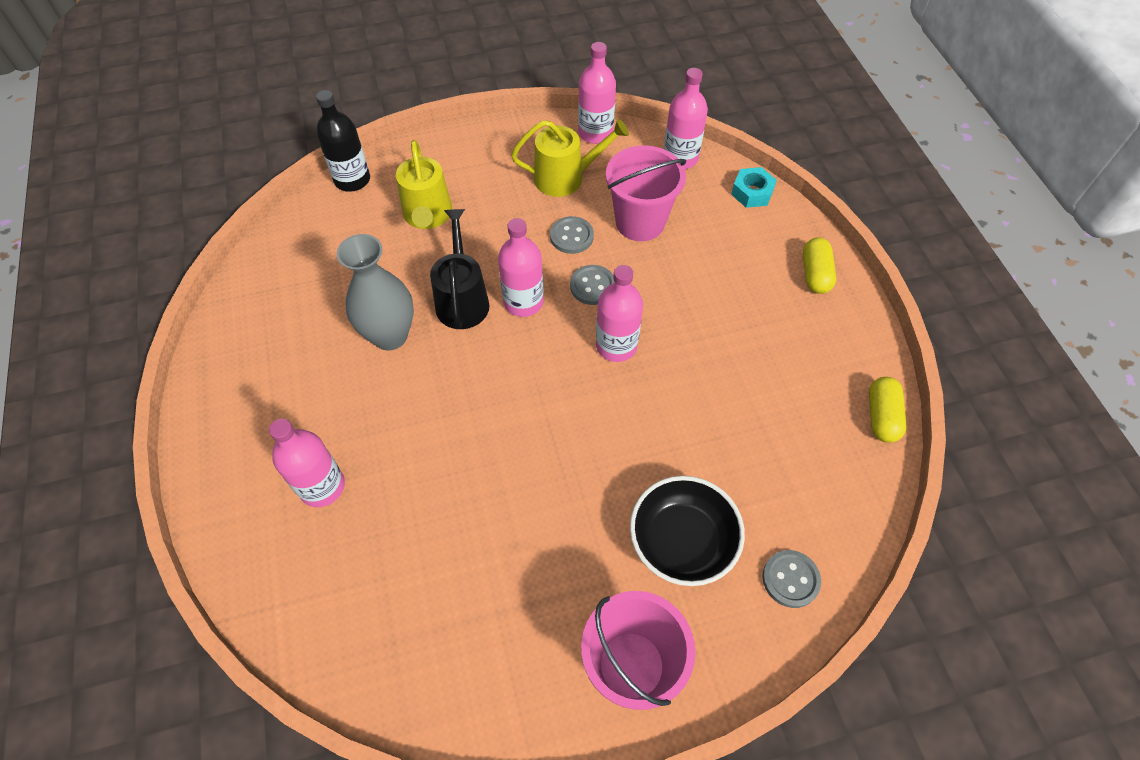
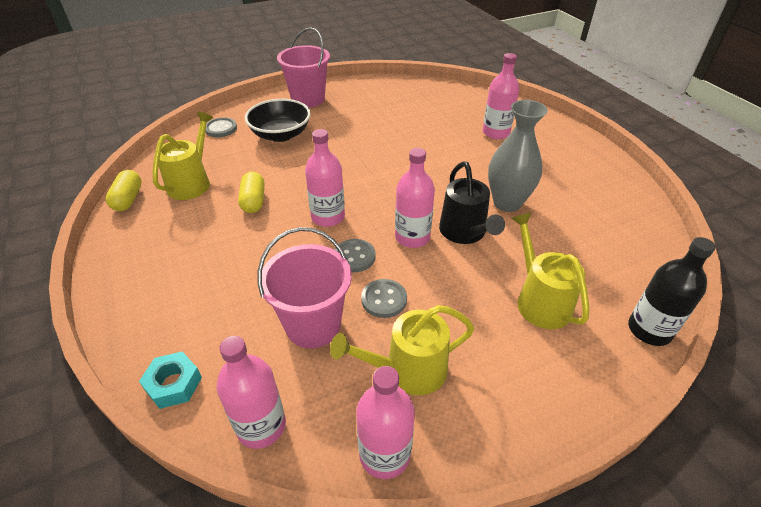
camera: 170 degrees right, 15 degrees down
yellow capsule [803,237,836,294] -> yellow capsule moved to [238,171,265,213]
none -> yellow watering can [152,112,213,200]

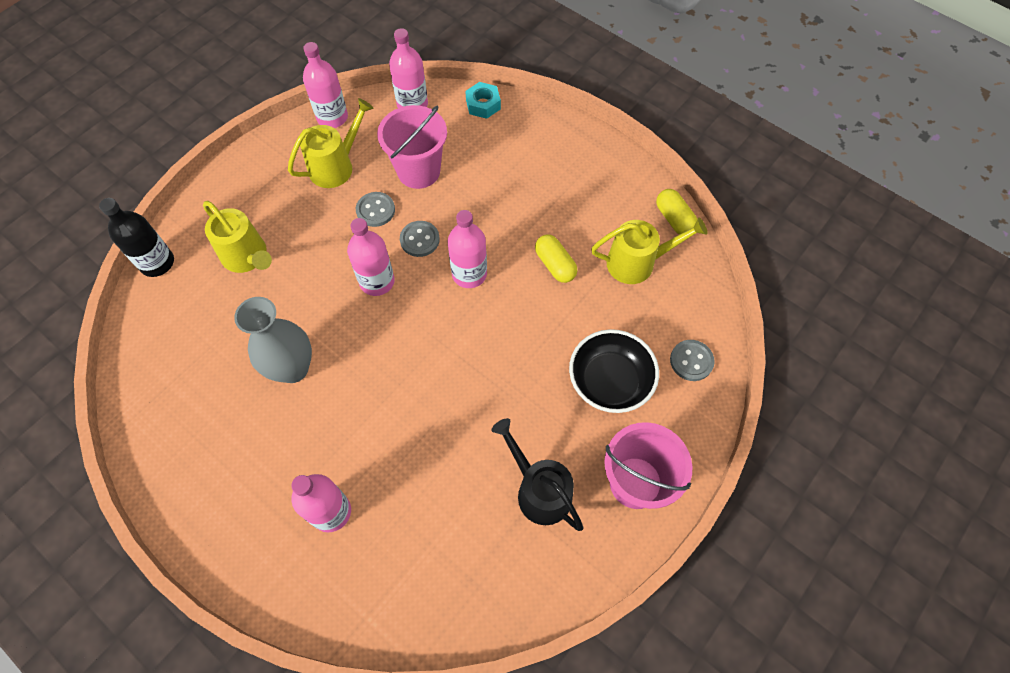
camera: 155 degrees right, 20 degrees up
yellow watering can [152,112,213,200] -> yellow watering can turned 90 degrees counterclockwise [591,217,708,284]
black watering can [439,162,505,244] -> black watering can moved to [491,418,584,531]

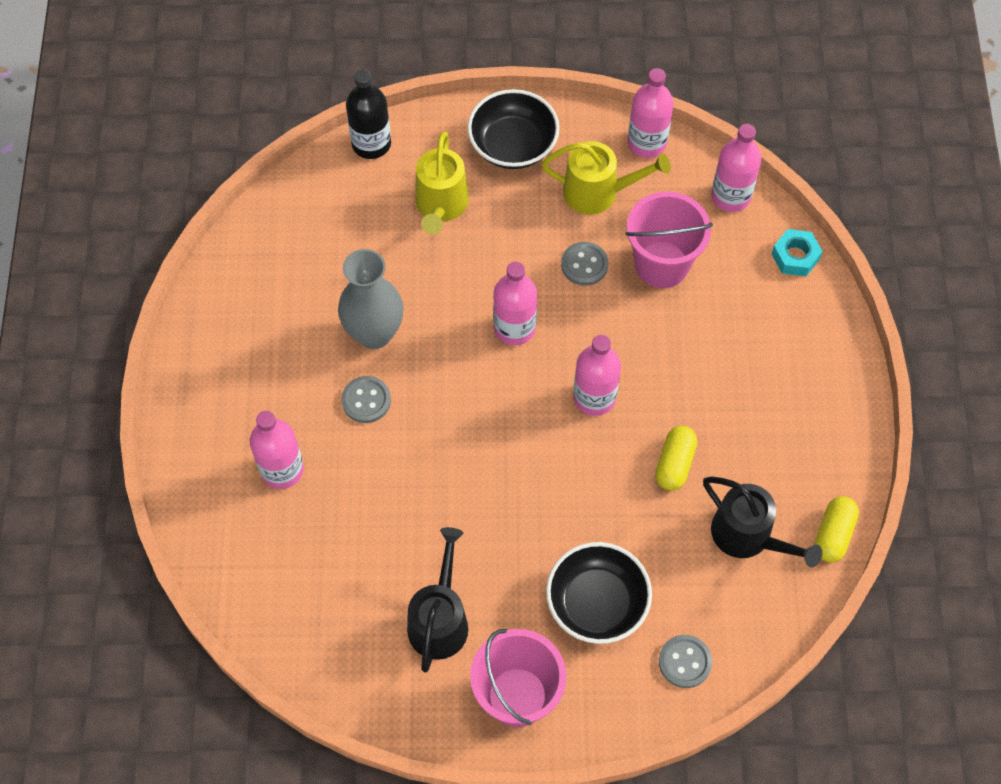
camera: 50 degrees right, 0 degrees up
grey button [400,221,440,257] -> grey button moved to [341,376,391,423]
yellow watering can [591,217,708,284] -> black watering can [703,477,822,568]
none -> black bowl [467,89,560,169]

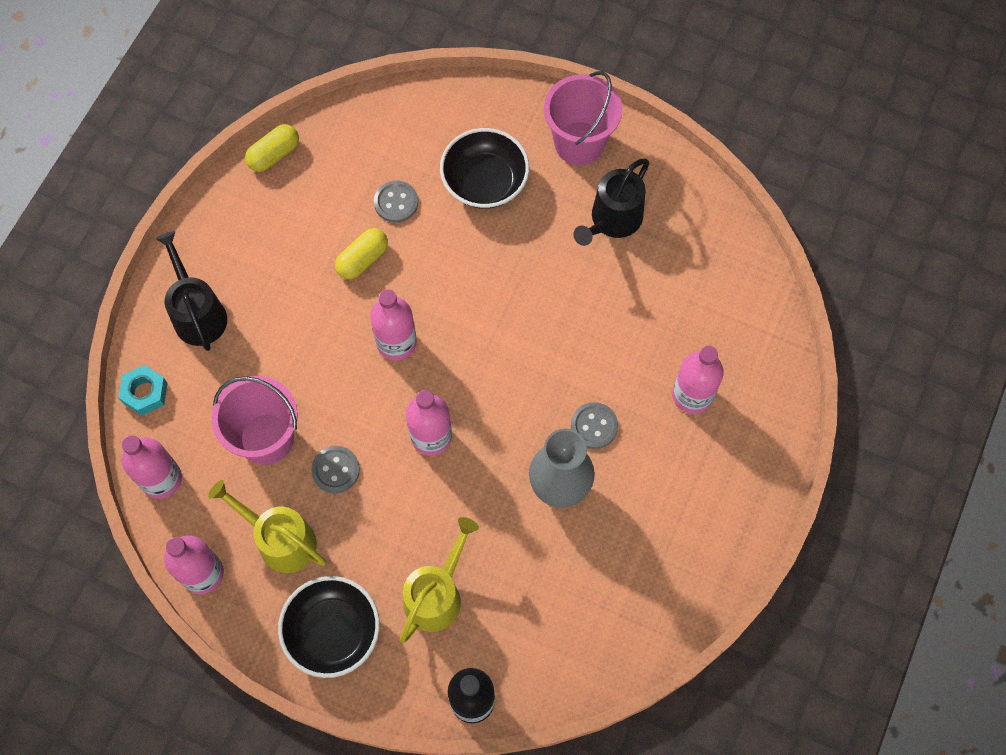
camera: 155 degrees left, 5 degrees up
grey button [659,635,712,688] -> grey button moved to [374,181,418,223]
black watering can [703,477,822,568] -> black watering can moved to [155,231,227,351]

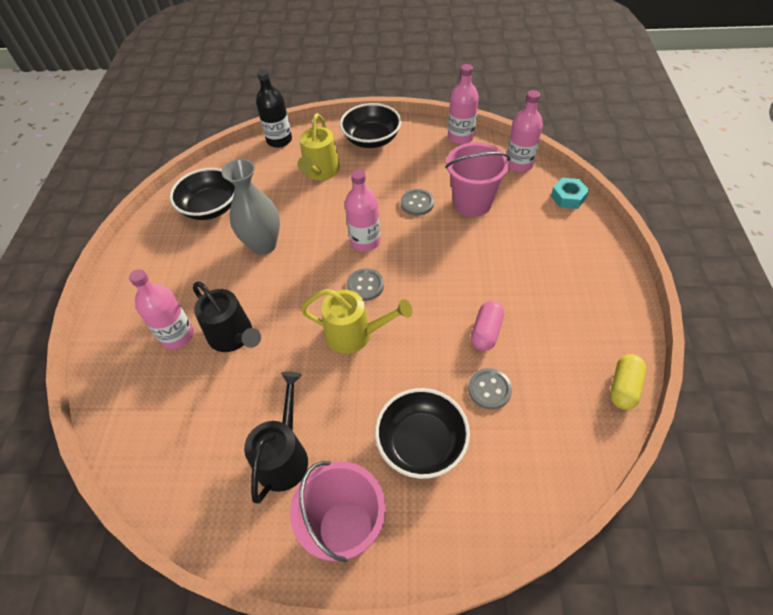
camera: 160 degrees right, 15 degrees down
black watering can [155,231,227,351] -> black watering can moved to [193,281,261,352]
yellow watering can [208,480,326,573] -> yellow watering can moved to [301,289,412,354]
yellow capsule [335,228,388,279] -> pink capsule [471,301,504,351]
pink bottle [370,289,417,361] -> none
grey button [571,402,618,449] -> grey button moved to [347,268,384,301]
none -> black bowl [170,168,235,220]

